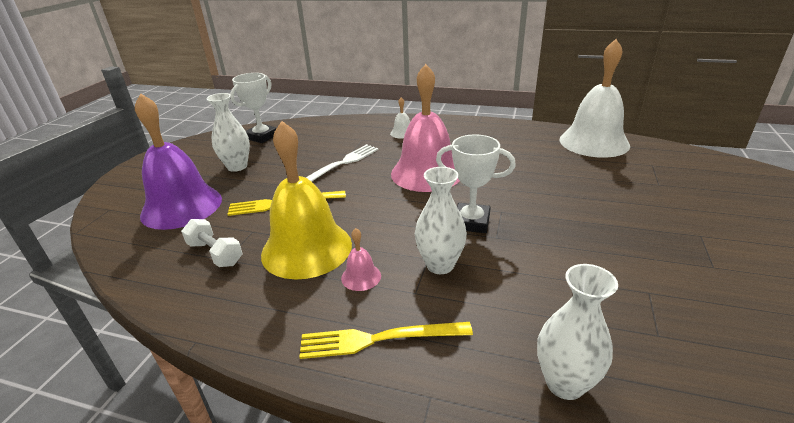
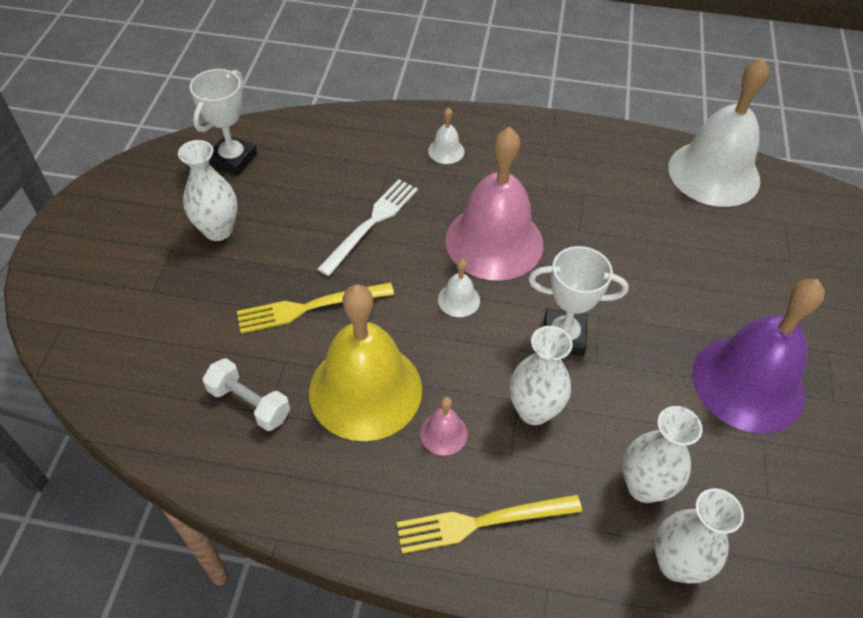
camera: 10 degrees left, 20 degrees up
purple bell [135,93,222,230] -> purple bell moved to [692,279,825,433]
none -> white bell [438,259,480,317]
none -> white vase [623,406,703,503]

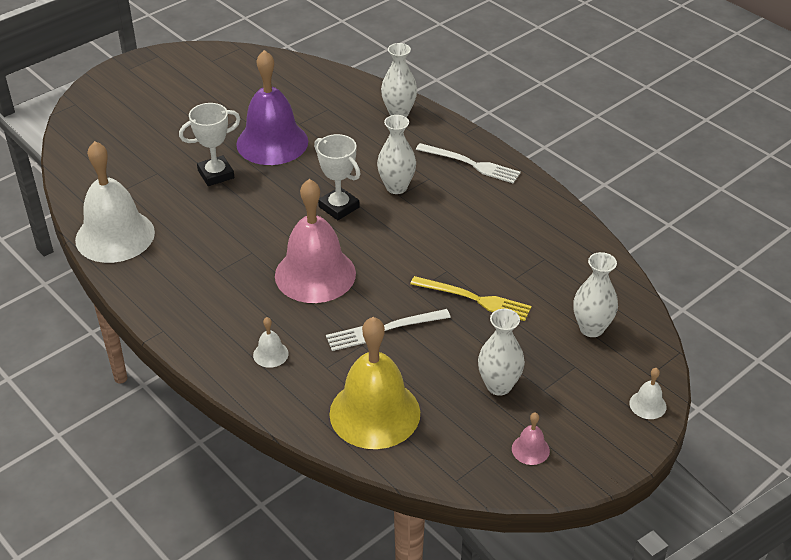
camera: 140 degrees left, 10 degrees down
white trophy [190,69,257,175] -> white trophy moved to [179,103,240,186]
white dumbbell [203,358,290,431] -> none
yellow bell [309,285,422,441] -> yellow bell moved to [329,317,420,449]
yellow fork [396,494,582,554] -> white fork [416,143,521,184]
pink bell [420,396,468,455] -> pink bell moved to [512,412,550,465]
white bell [438,259,480,317] -> white bell moved to [629,368,667,419]
white vase [623,406,703,503] -> white vase moved to [573,252,618,337]

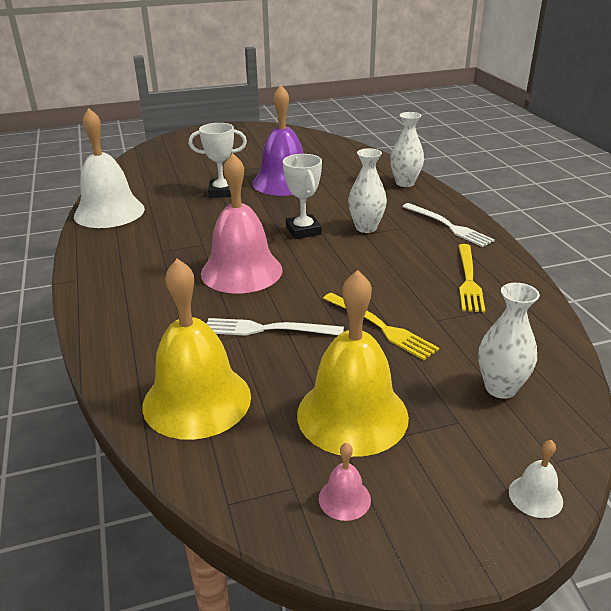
camera: 25 degrees right, 10 degrees down
white bell [253,317,289,368] -> none
white vase [478,309,525,396] -> yellow bell [297,270,409,457]
none -> yellow fork [458,244,485,312]

